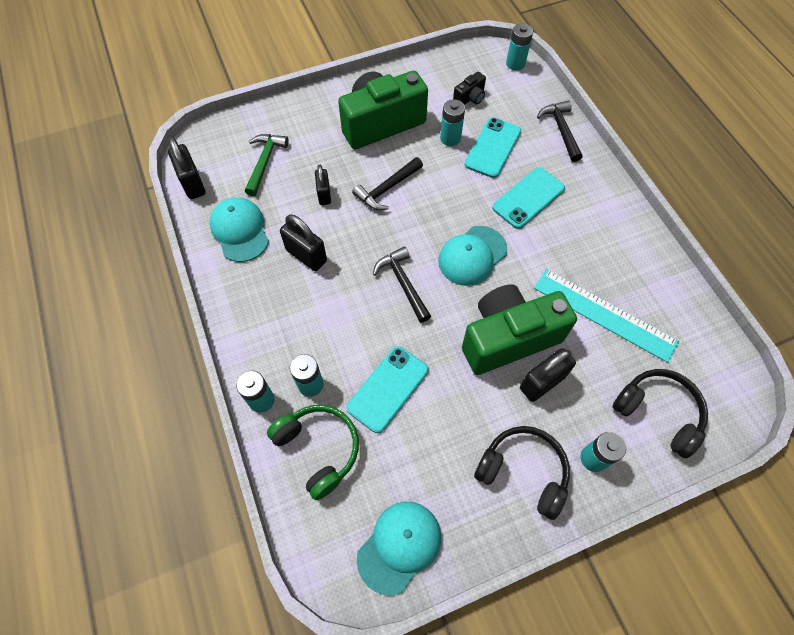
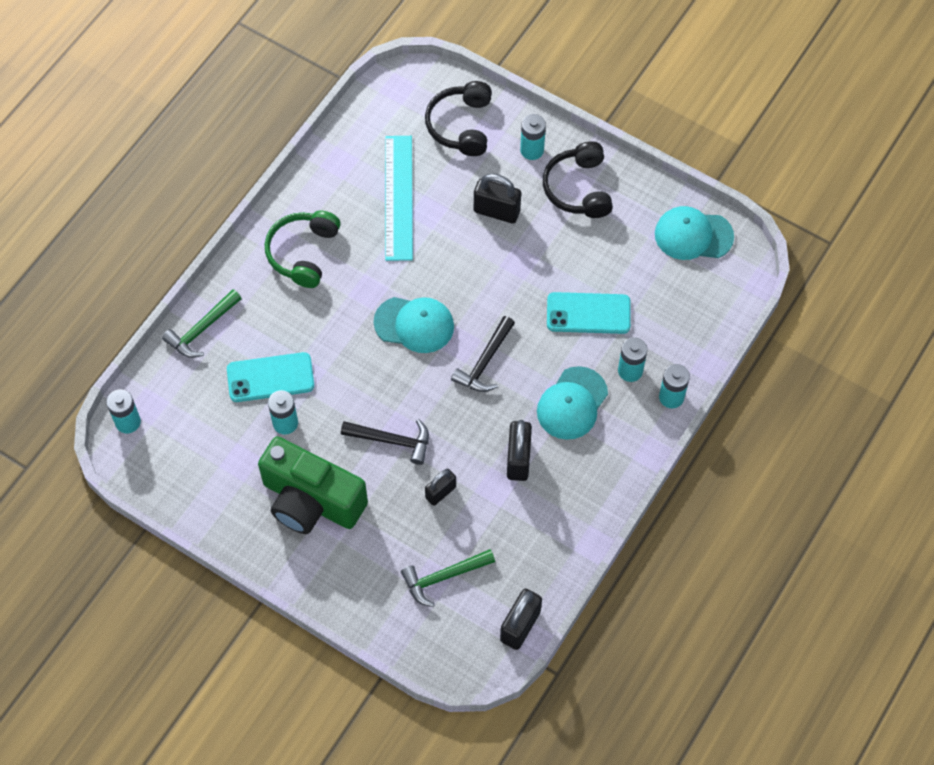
camera: 125 degrees left, 0 degrees up
turquoise cap [210,197,269,262] -> turquoise cap moved to [537,366,608,440]
green headphones [267,405,359,500] -> green headphones moved to [265,211,341,288]
black camera [453,72,486,105] -> none
green camera [462,284,577,375] -> none
turquoise phone [492,167,565,229] -> none
black hammer [537,100,583,162] -> green hammer [162,289,242,358]

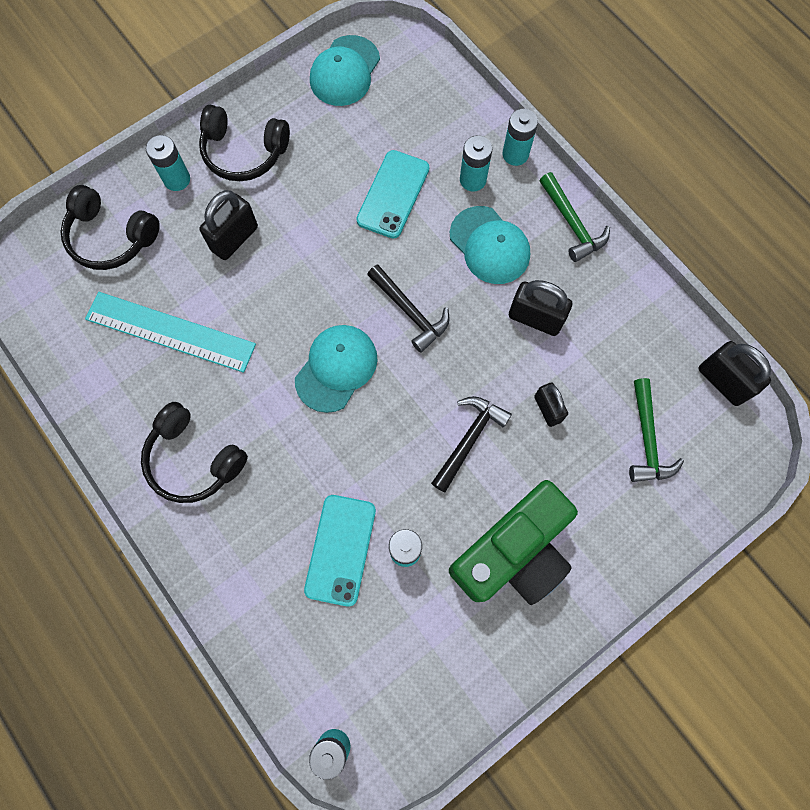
camera: 70 degrees left, 10 degrees up
green hammer [162,289,242,358] -> green hammer moved to [539,172,610,262]
green headphones [265,211,341,288] -> black headphones [141,402,248,503]

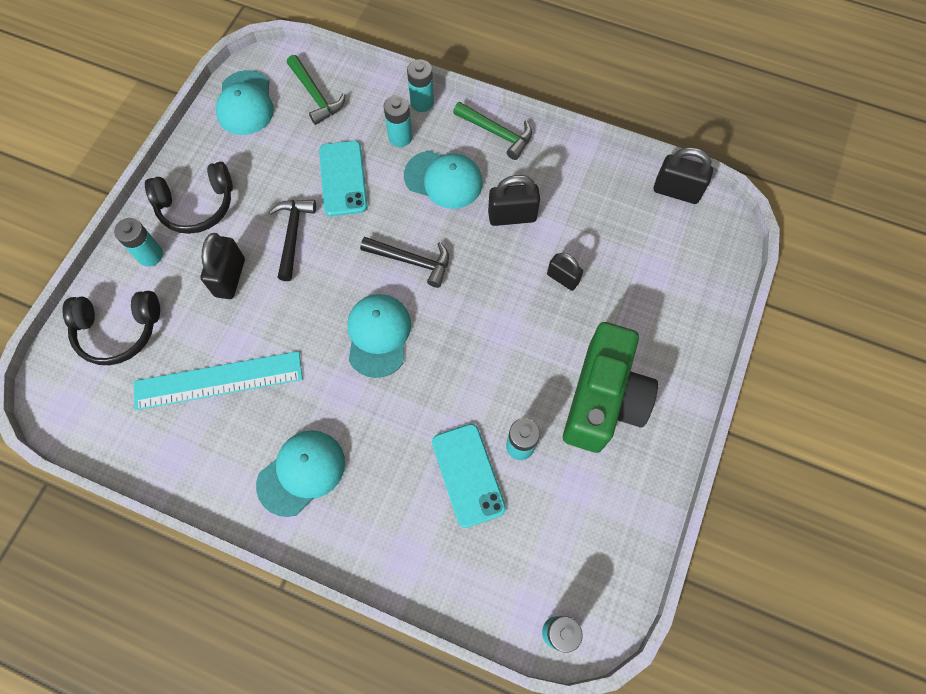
camera: 30 degrees left, 5 degrees down
black headphones [141,402,248,503] -> turquoise cap [256,431,345,517]
black hammer [431,396,512,492] -> black hammer moved to [269,200,316,281]
green hammer [629,378,684,482] -> green hammer moved to [287,55,345,125]

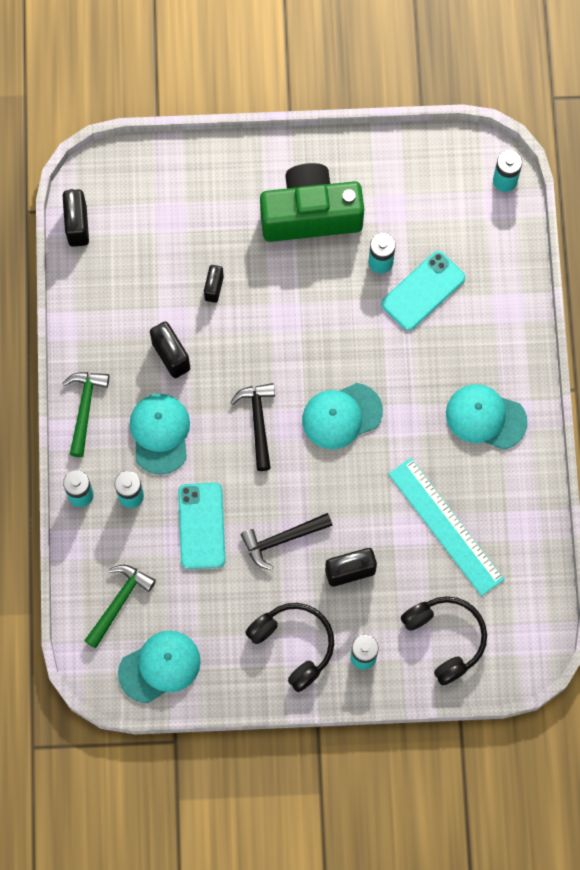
camera: 115 degrees left, 5 degrees up
turquoise phone [319,141,368,216] -> turquoise phone turned 60 degrees counterclockwise [178,483,225,569]

